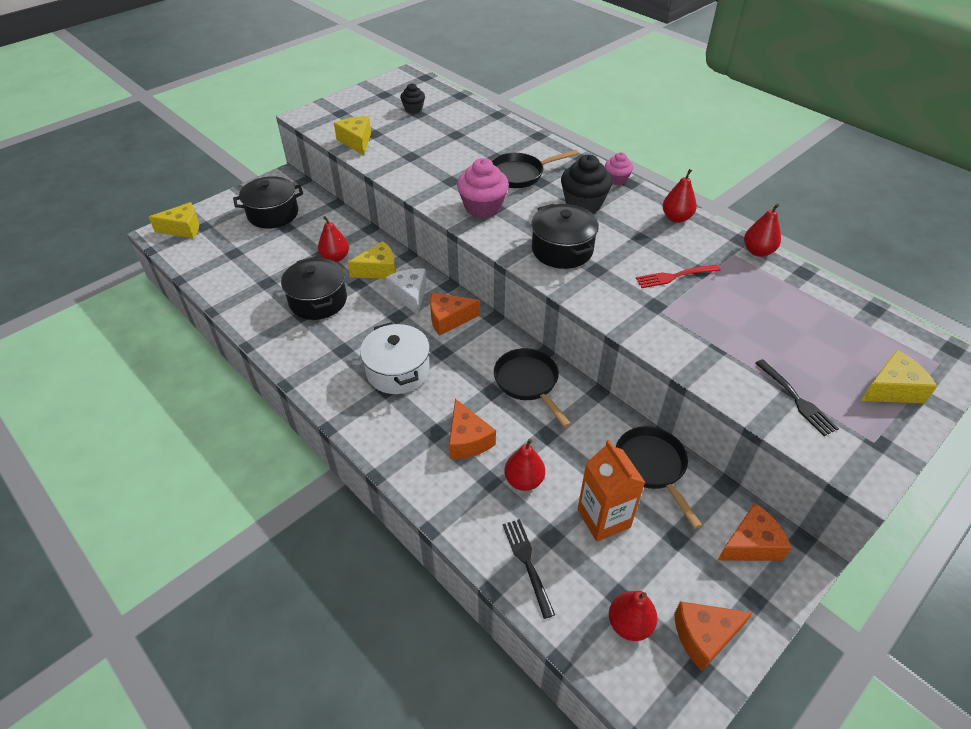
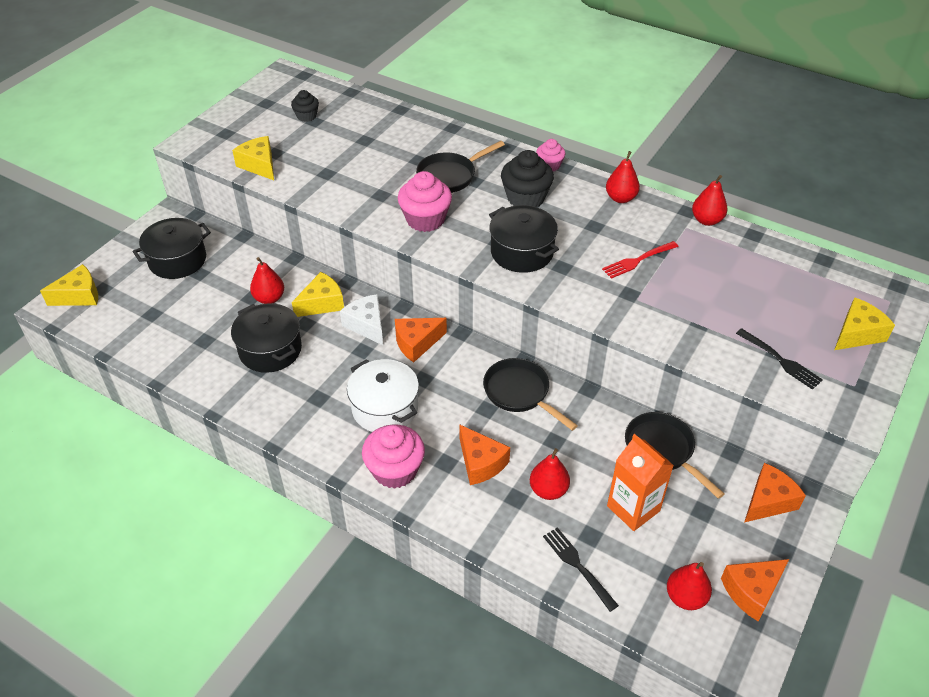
camera: 15 degrees left, 0 degrees up
none -> pink cupcake [362,425,425,489]

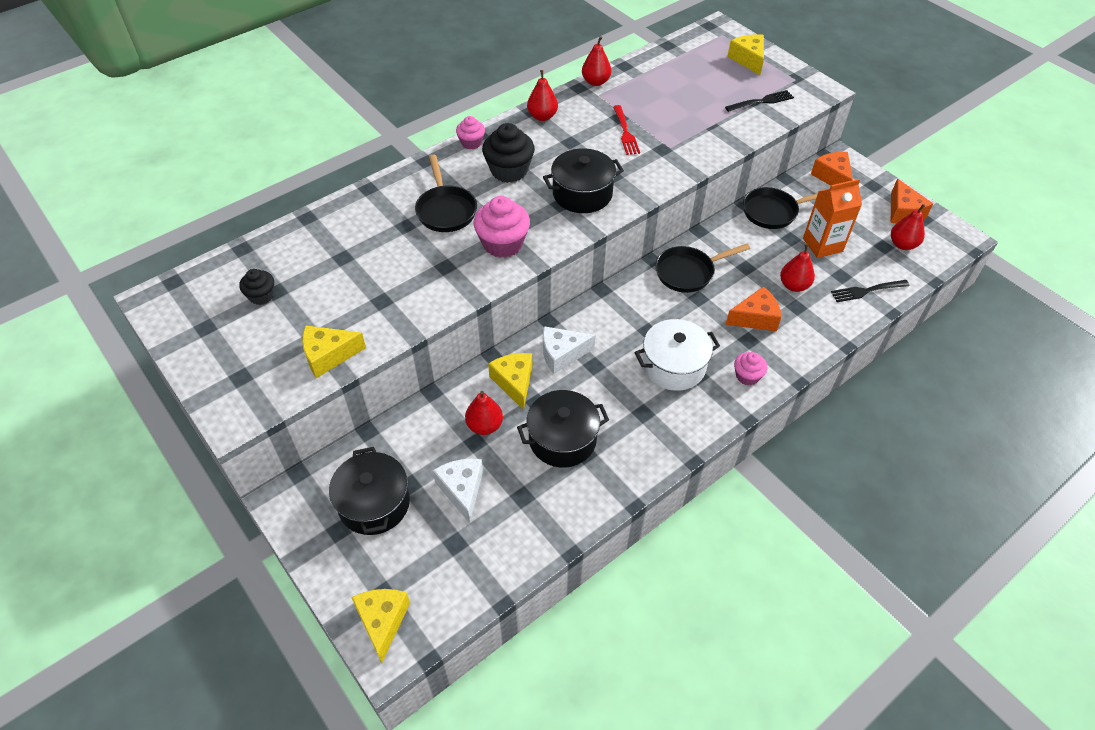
camera: 70 degrees left, 5 degrees up
pink cupcake [362,425,425,489] -> pink cupcake [734,352,767,385], size x0.58
orange cheese [395,318,447,363] -> none
none -> white cheese [433,459,483,523]

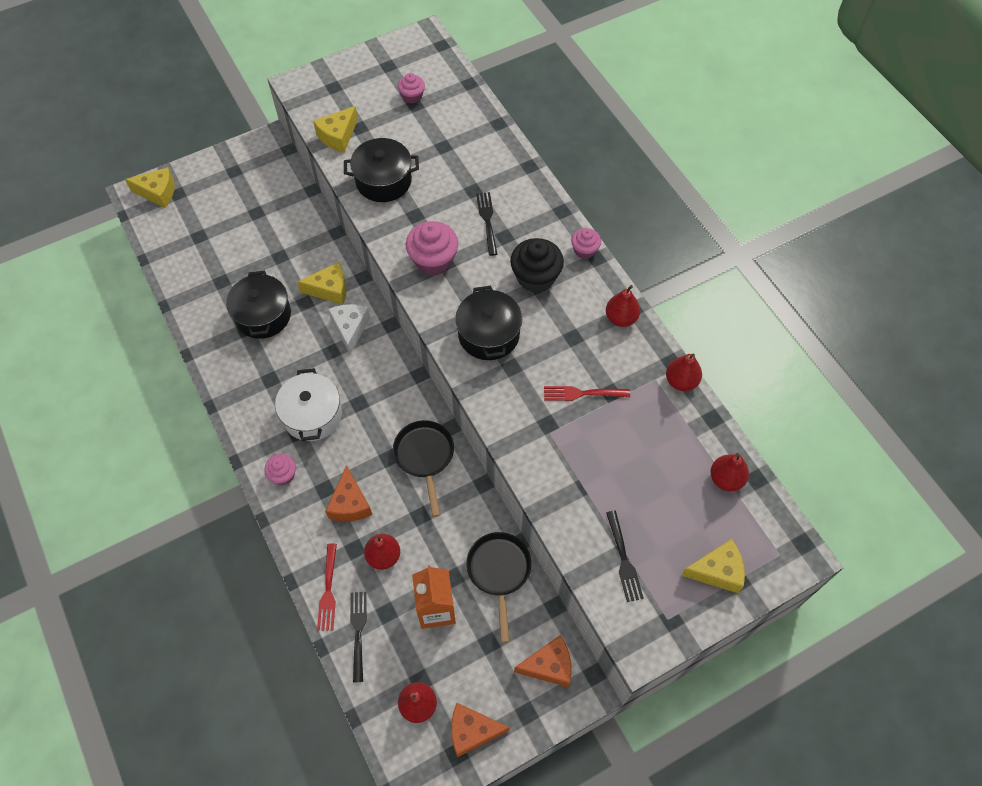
camera: 100 degrees right, 10 degrees up
black cupcake [239,269,274,305] -> pink cupcake [398,73,425,104]
yellow cheese [302,325,366,378] -> yellow cheese turned 135 degrees counterclockwise [313,106,358,153]
black pot [329,447,410,535] -> black pot moved to [344,138,419,202]
black pan [415,154,477,232] -> black fork [476,192,497,256]
white cheese [433,459,483,523] -> none
red pear [465,391,503,435] -> red pear moved to [711,453,749,491]
none -> red fork [317,543,337,630]

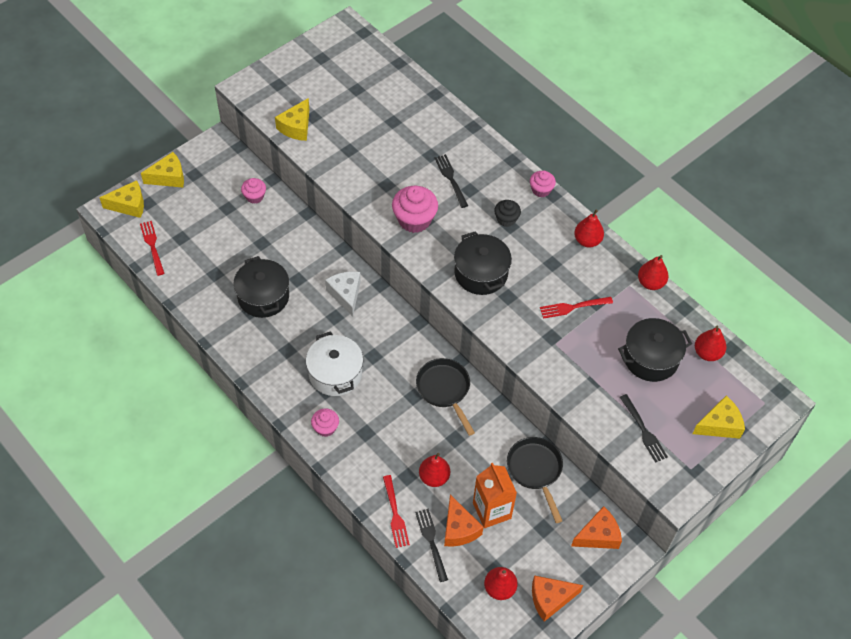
camera: 15 degrees left, 5 degrees down
yellow cheese [297,262,346,305] -> yellow cheese moved to [141,152,184,188]
orange cheese [325,465,372,521] -> orange cheese moved to [444,494,483,547]
black pot [344,138,419,202] -> black pot moved to [618,318,692,382]
pink cupcake [398,73,425,104] -> pink cupcake moved to [241,178,266,204]
black cupcake [510,238,564,293] -> black cupcake [494,200,521,227], size x0.58
none -> red fork [140,221,165,276]

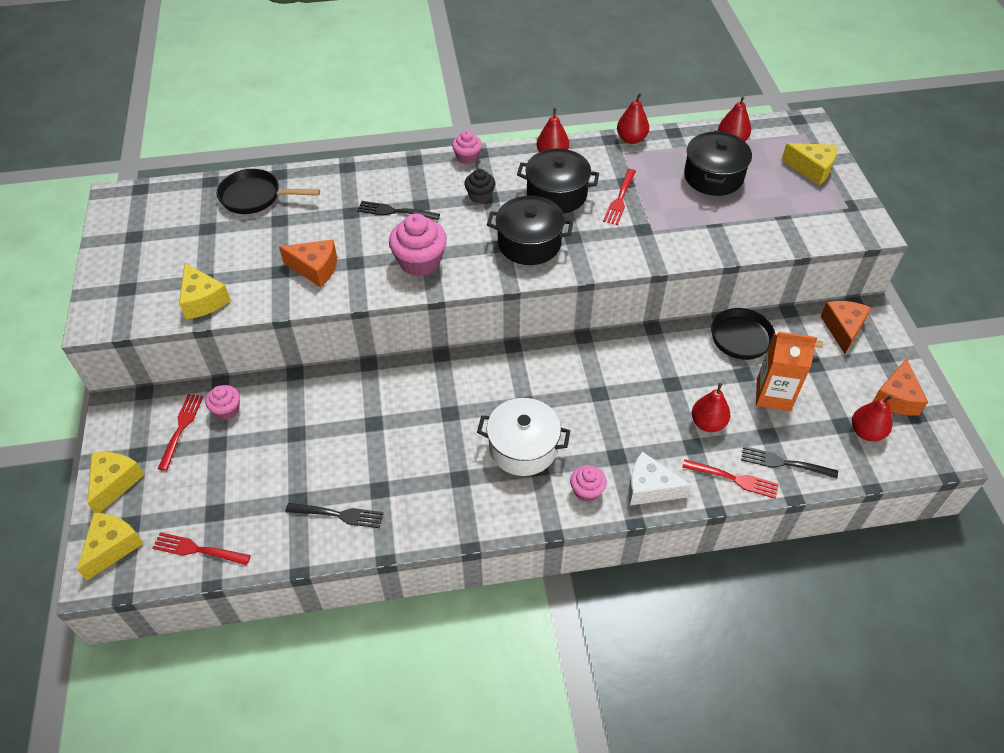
camera: 55 degrees left, 5 degrees down
black pot [233,256,289,318] -> black pot moved to [517,148,599,214]
white cheese [325,271,361,317] -> white cheese moved to [628,451,691,505]
black pan [416,358,475,436] -> black pan moved to [217,169,320,214]
orange cheese [444,494,483,547] -> orange cheese moved to [279,239,337,287]
black fork [620,394,668,463] -> black fork moved to [285,503,383,528]
yellow cheese [692,396,745,439] -> yellow cheese turned 105 degrees clockwise [781,143,837,185]
none -> red fork [158,394,203,471]

